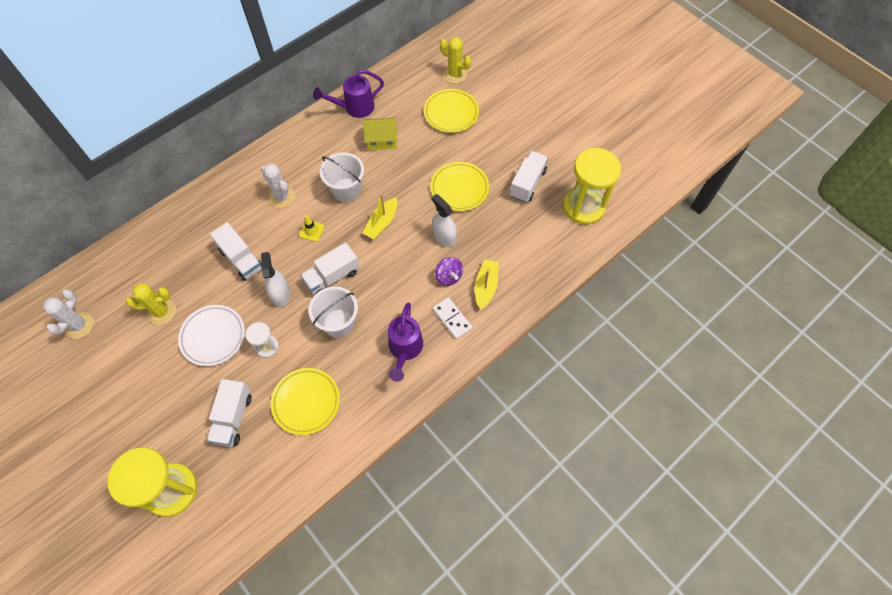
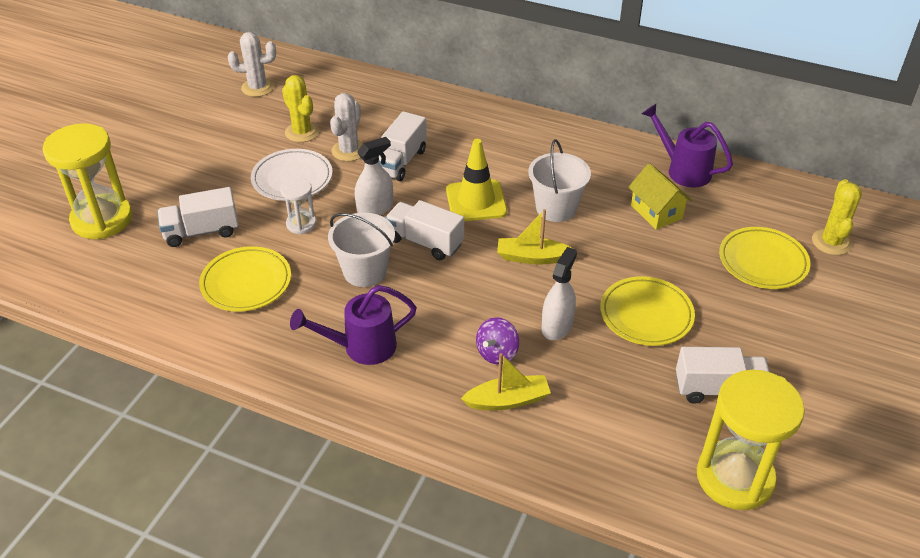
camera: 65 degrees right, 20 degrees down
white cactus [261,163,295,208] -> white cactus moved to [330,93,363,161]
yellow traffic cone [299,215,324,242] -> yellow traffic cone [446,139,507,221], size x1.96
white domino [433,297,472,339] -> none

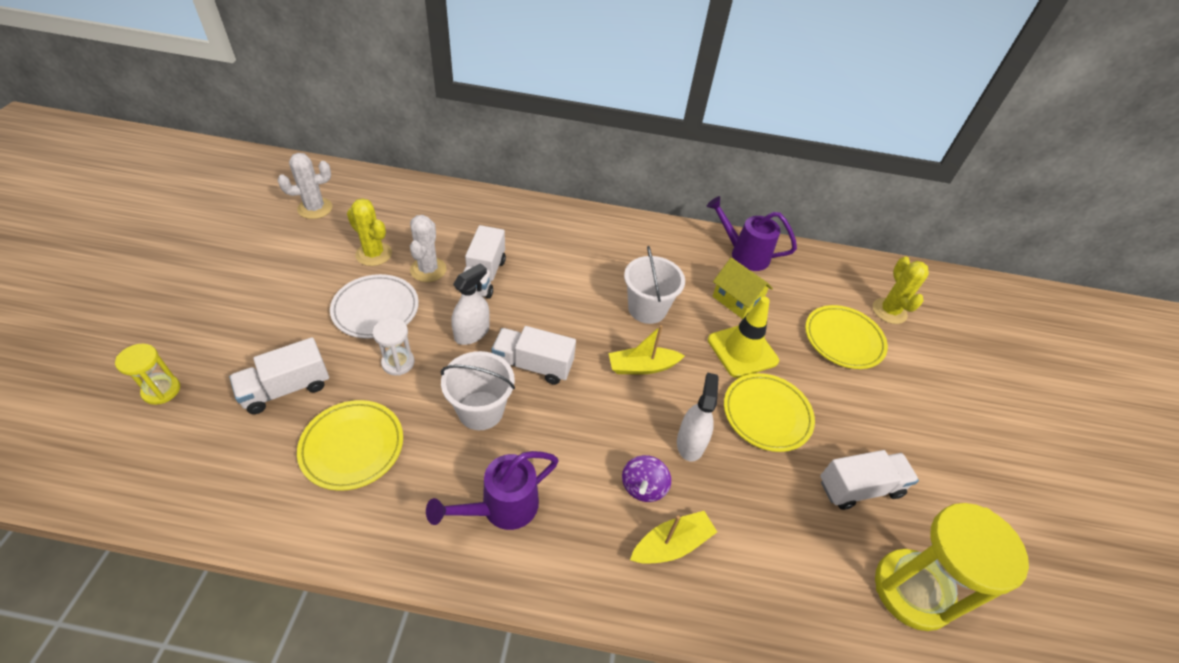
camera: 20 degrees left, 5 degrees up
yellow hourglass [42,123,132,239] -> yellow hourglass [115,344,180,405], size x0.50
yellow traffic cone [446,139,507,221] -> yellow traffic cone moved to [708,297,779,378]

